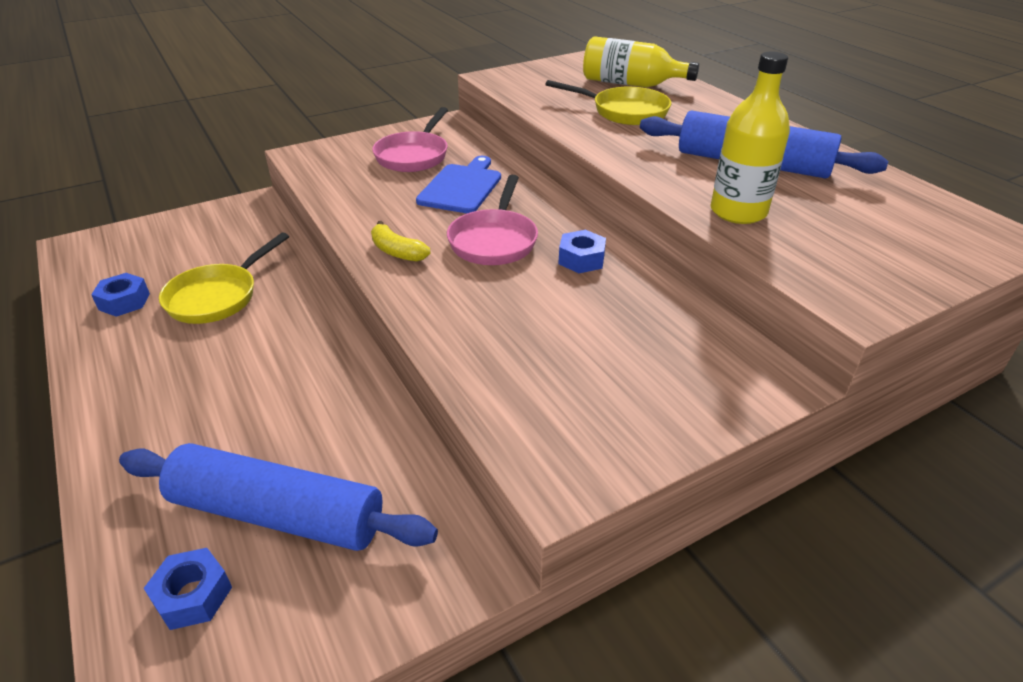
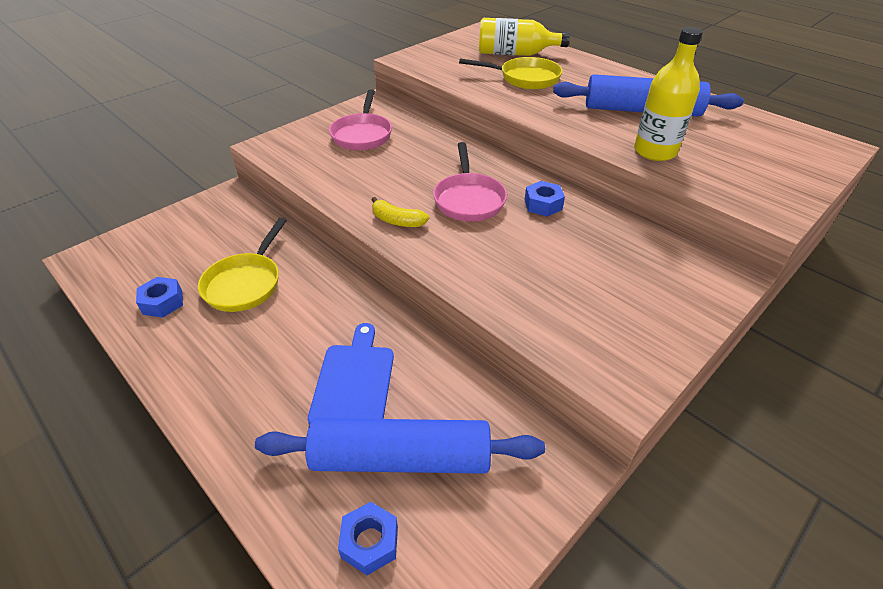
camera: 15 degrees left, 5 degrees up
blue cutting board [416,156,501,213] -> blue cutting board moved to [308,323,394,425]

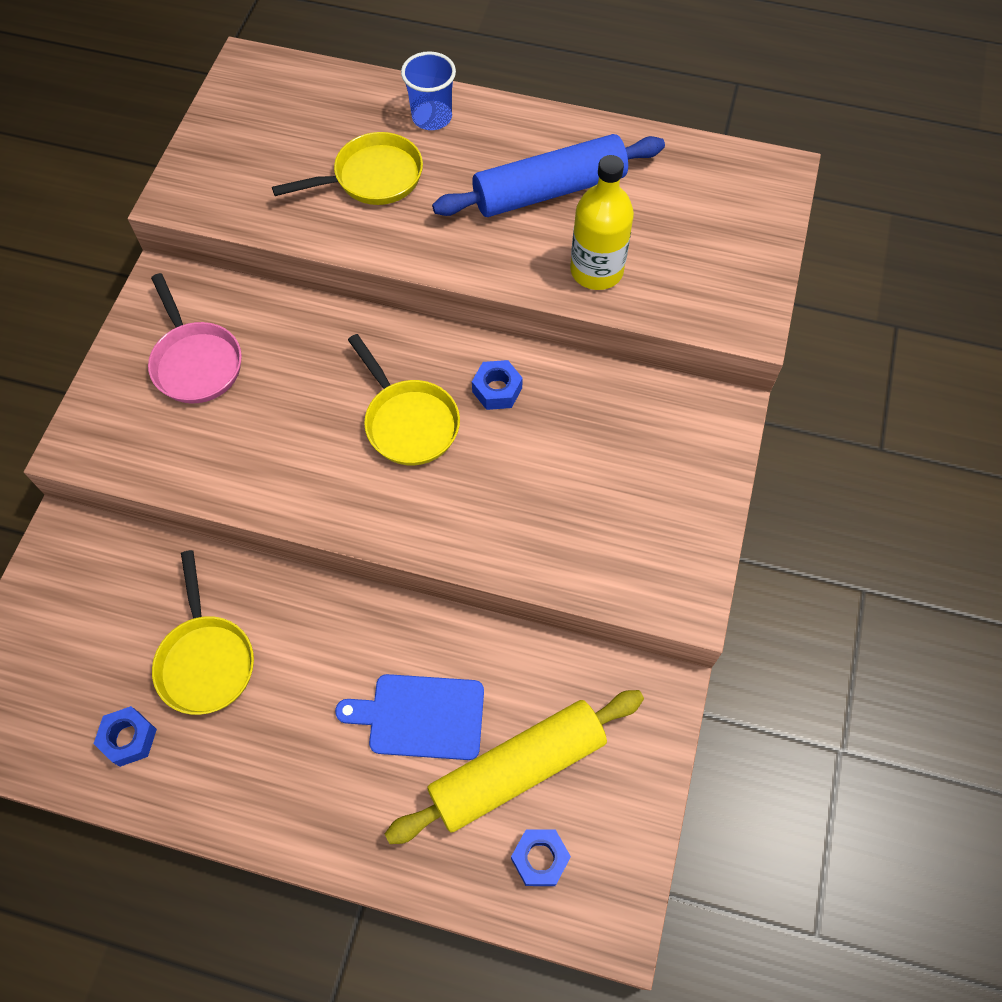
camera: 30 degrees left, 20 degrees up
blue rolling pin [255,418,545,474] -> yellow rolling pin [385,690,644,844]
blue cutting board [308,323,394,425] -> blue cutting board turned 60 degrees counterclockwise [335,674,484,760]
yellow banana [372,197,429,227] -> none
pink pan [433,142,507,222] -> yellow pan [348,334,460,466]
yellow bottle [479,18,570,56] -> none
none -> blue cup [401,51,456,130]

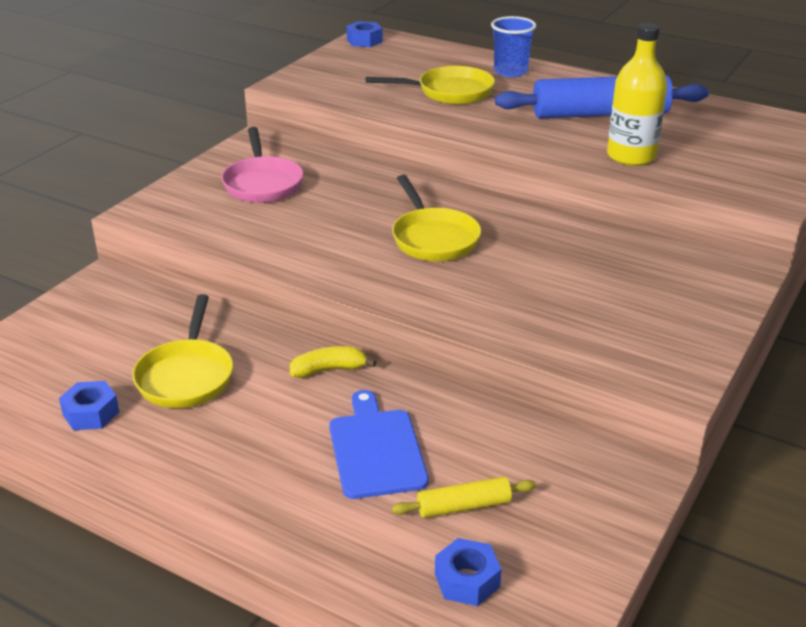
camera: 15 degrees right, 30 degrees down
blue cutting board [335,674,484,760] -> blue cutting board turned 60 degrees clockwise [329,390,429,499]
yellow rolling pin [385,690,644,844] -> yellow rolling pin [391,476,536,518], size x0.47
blue nut [472,360,523,410] -> blue nut moved to [346,21,383,47]
none -> yellow banana [290,346,376,378]

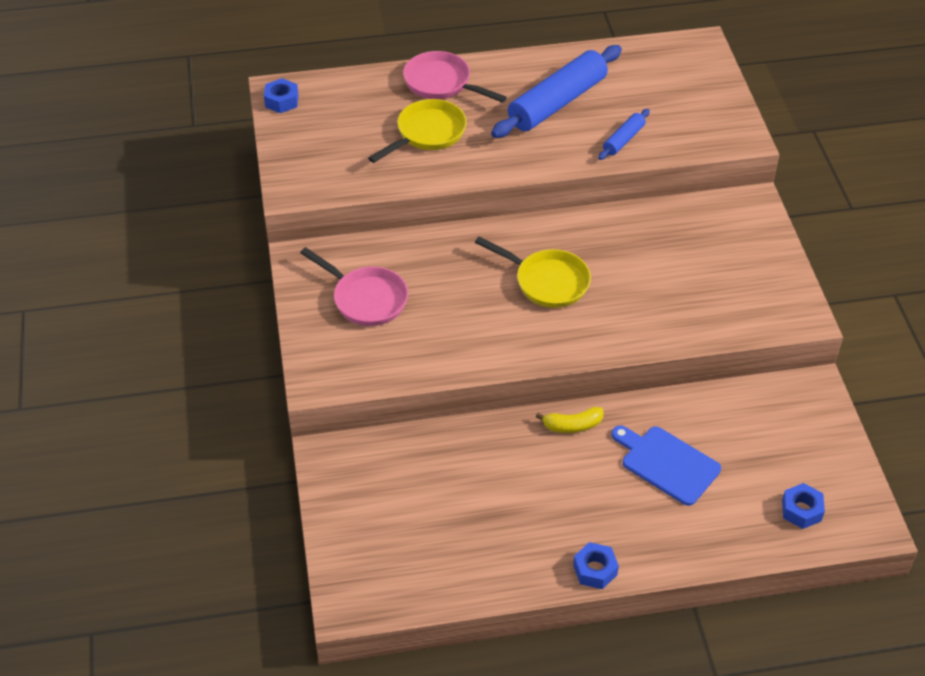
camera: 40 degrees left, 15 degrees up
blue nut [59,381,119,430] -> blue nut moved to [573,542,619,589]
yellow pan [132,294,233,408] -> none
yellow banana [290,346,376,378] -> yellow banana turned 135 degrees counterclockwise [536,407,604,433]
yellow rolling pin [391,476,536,518] -> none
blue cup [491,16,536,77] -> pink pan [403,51,507,103]
yellow bottle [607,23,667,166] -> blue rolling pin [598,109,650,160]

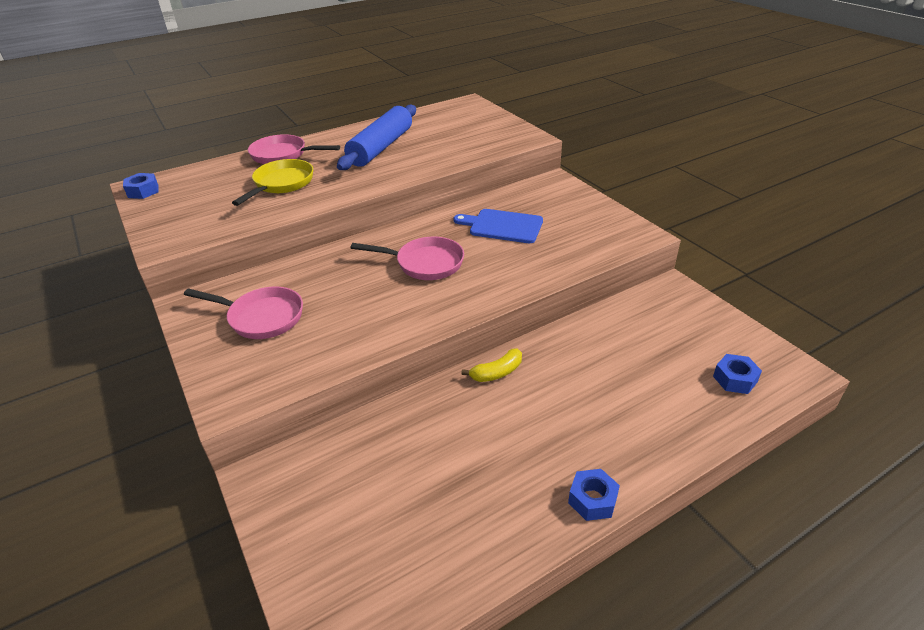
camera: 20 degrees left, 10 degrees down
yellow pan [475,237,591,308] -> pink pan [351,237,464,280]
blue rolling pin [598,109,650,160] -> none
blue cutting board [612,425,721,506] -> blue cutting board moved to [453,209,543,243]

